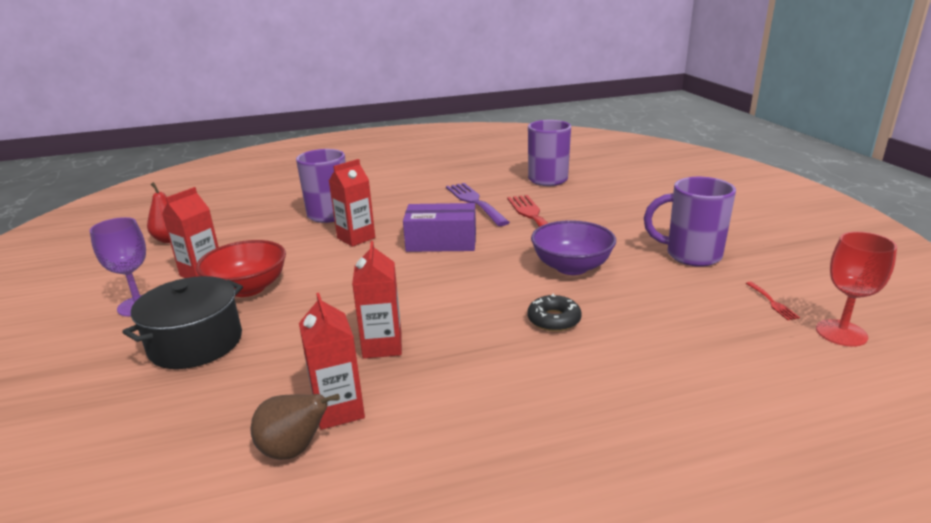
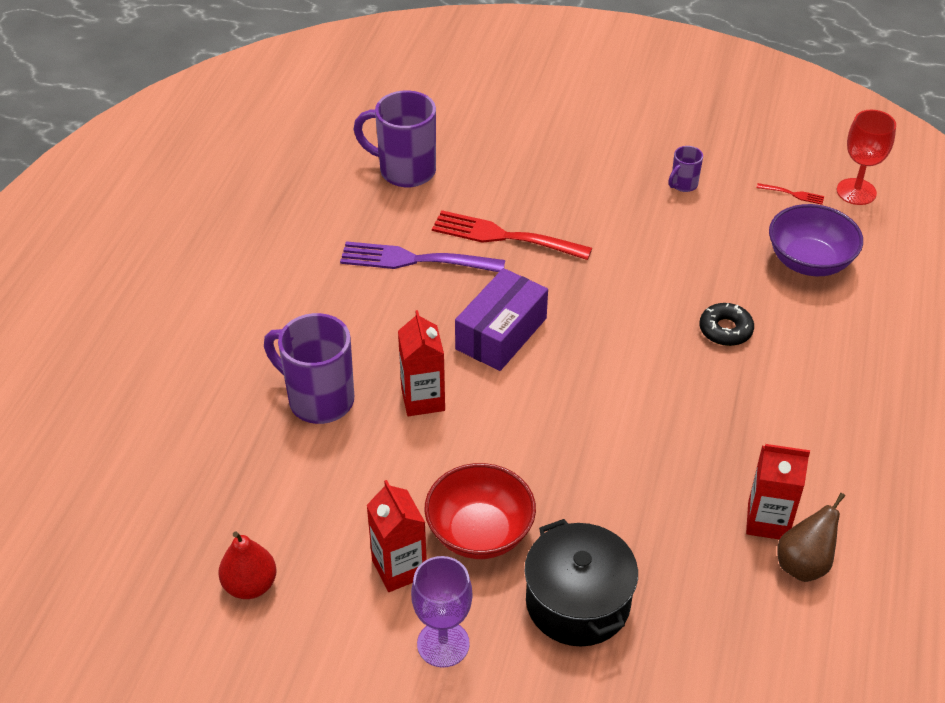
camera: 60 degrees left, 20 degrees up
red carton [352,241,402,359] -> none
purple bowl [531,220,616,275] -> purple bowl moved to [769,204,863,276]
purple mug [644,177,736,267] -> purple mug [668,146,703,192], size x0.48

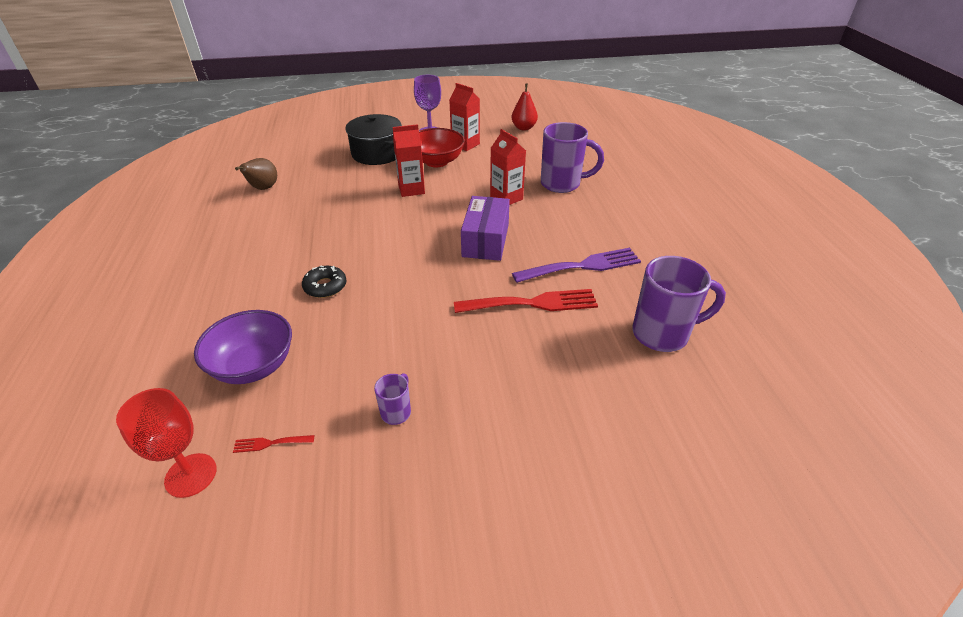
camera: 155 degrees right, 5 degrees down
red carton [746,444,810,540] -> red carton moved to [393,124,425,197]

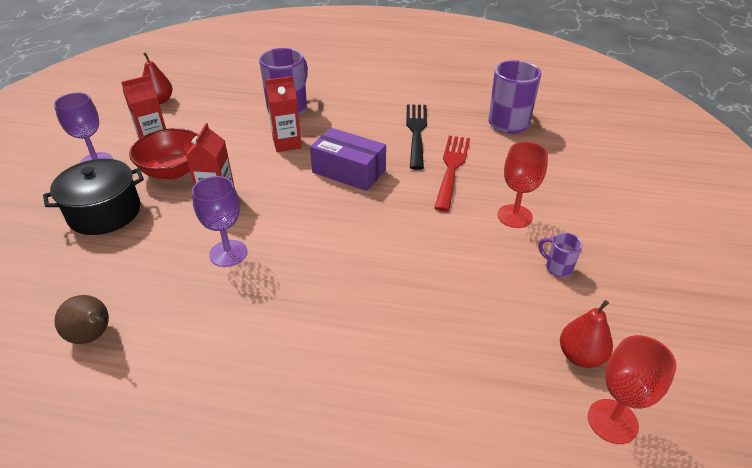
camera: 70 degrees left, 0 degrees up
purple bowl [194,310,292,384] -> none
red fork [233,435,314,453] -> red pear [560,300,613,368]
black donut [302,265,346,298] -> none
purple fork [512,248,641,283] -> black fork [406,104,427,170]
none -> purple goblet [192,176,247,267]
none -> red goblet [498,142,548,228]

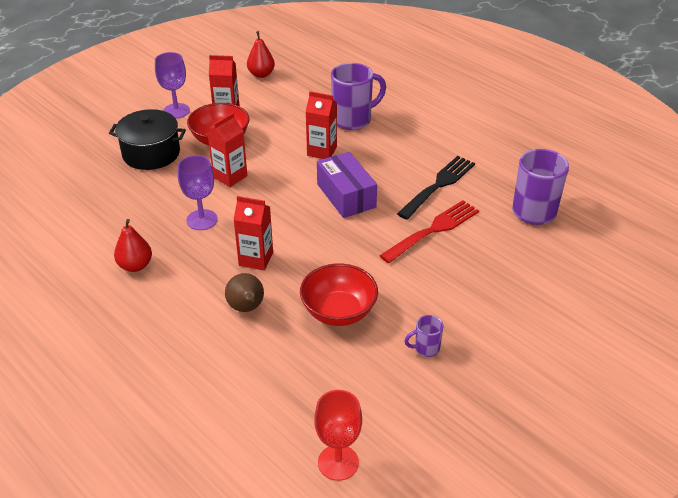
camera: 35 degrees right, 0 degrees up
brown pear [54,295,109,344] -> brown pear moved to [225,273,264,312]
red goblet [498,142,548,228] -> none
purple mug [539,233,582,278] -> purple mug turned 90 degrees counterclockwise [404,315,443,357]
red pear [560,300,613,368] -> red pear moved to [114,219,152,272]
none -> red carton [233,196,273,271]
none -> red bowl [300,263,378,326]

